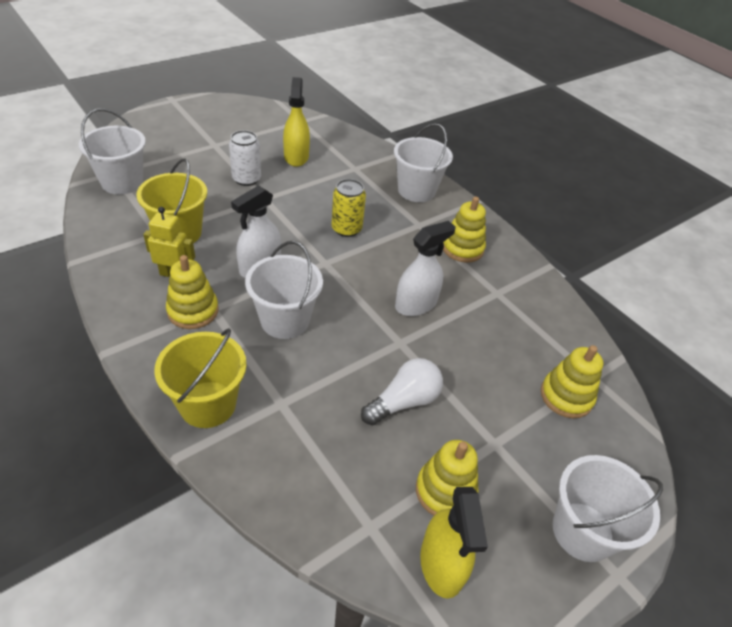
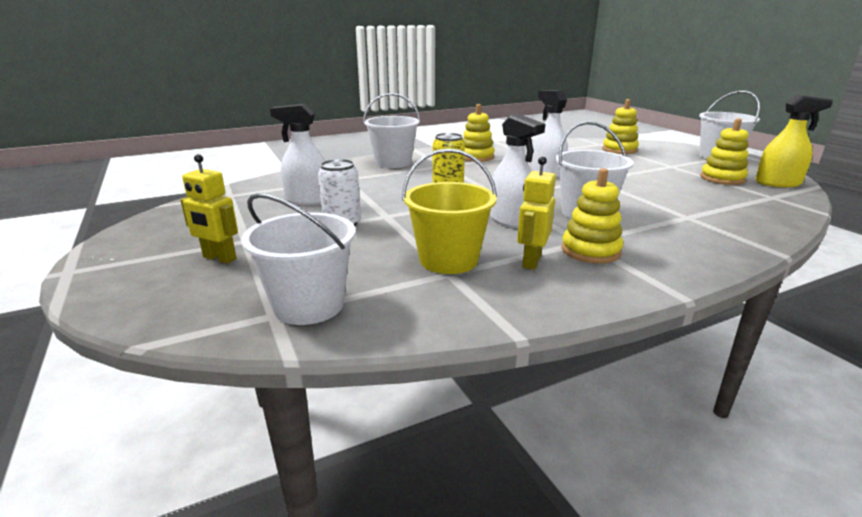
camera: 75 degrees left, 20 degrees down
yellow bucket [154,328,246,428] -> none
yellow spray bottle [283,77,310,167] -> white spray bottle [270,104,325,205]
white light bulb [361,358,443,425] -> none
none -> yellow robot [180,154,238,264]

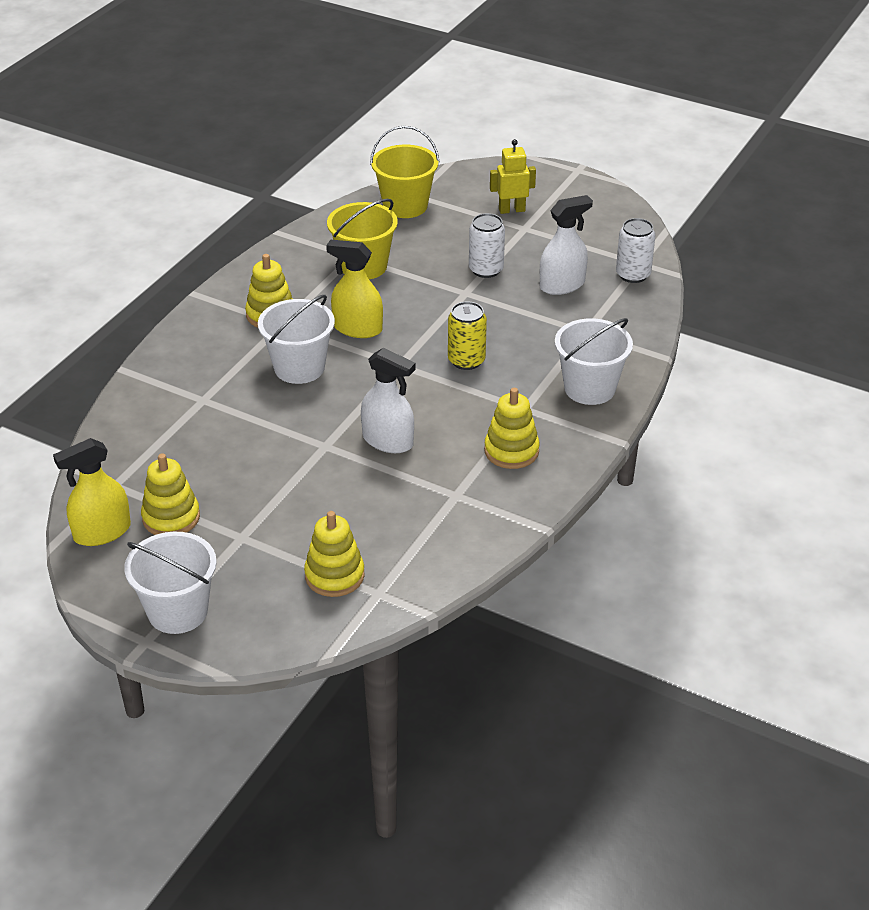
camera: 145 degrees right, 15 degrees up
white bucket [241,193,356,325] -> yellow bucket [370,126,440,218]
white spray bottle [490,114,545,228] -> yellow spray bottle [326,239,383,338]
yellow robot [517,156,556,270] -> none
none -> white can [616,218,655,283]

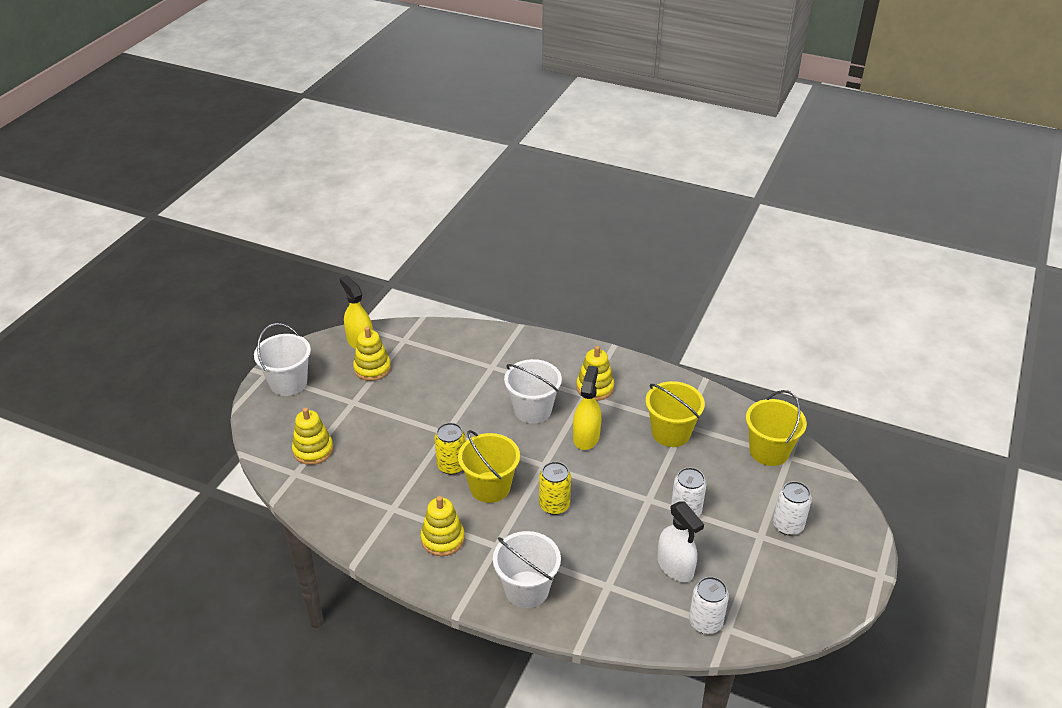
camera: 85 degrees right, 0 degrees up
white spray bottle [361,348,416,453] -> yellow can [435,423,466,475]
yellow robot [490,139,536,214] -> white can [773,481,812,535]
none -> yellow bucket [458,430,520,503]

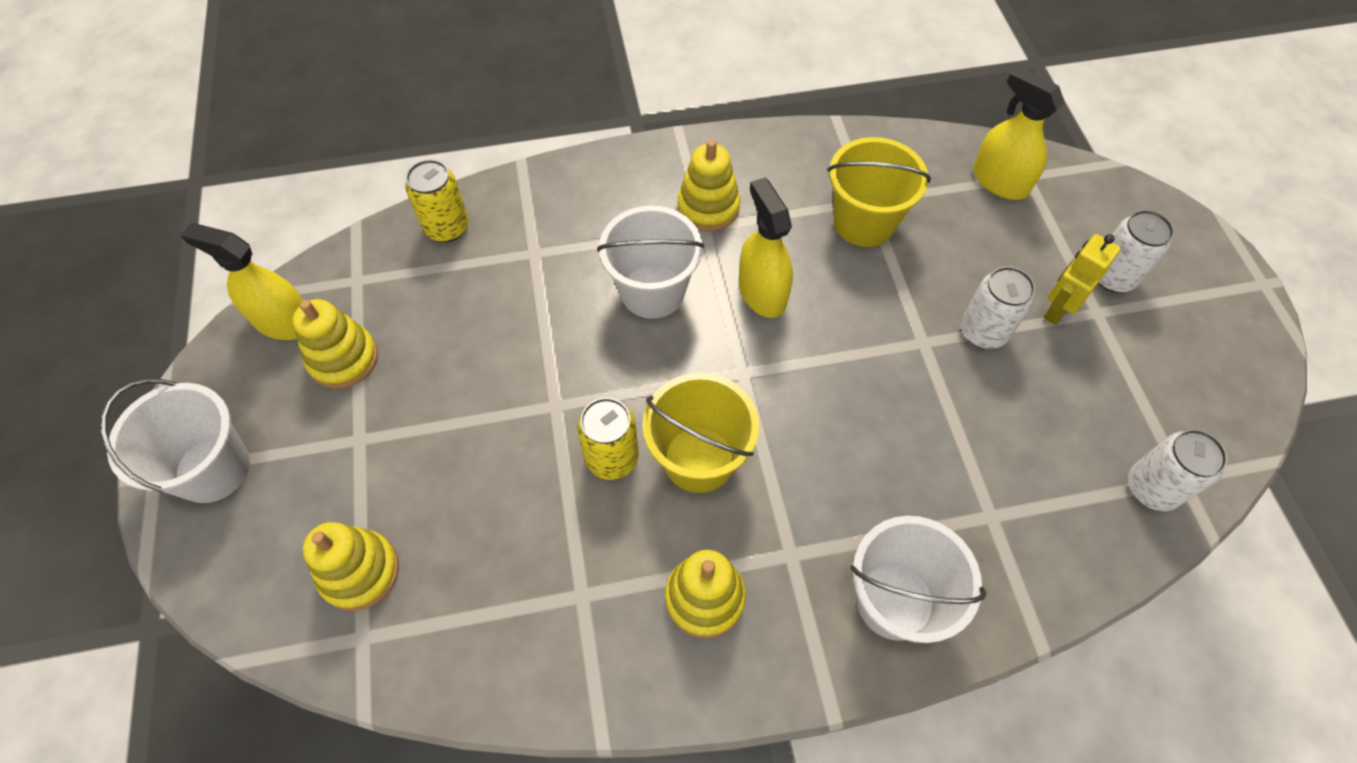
camera: 35 degrees left, 20 degrees up
yellow can [539,461,571,515] -> yellow can moved to [405,159,469,242]
white spray bottle [657,502,704,582] -> none
yellow bucket [746,390,807,466] -> yellow spray bottle [973,67,1065,200]
none -> yellow robot [1044,234,1121,325]

